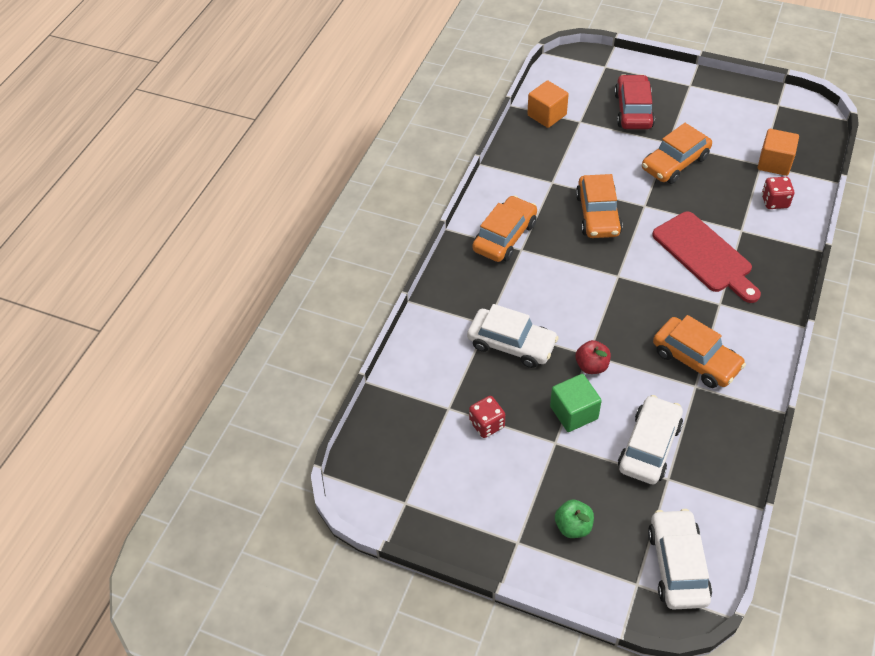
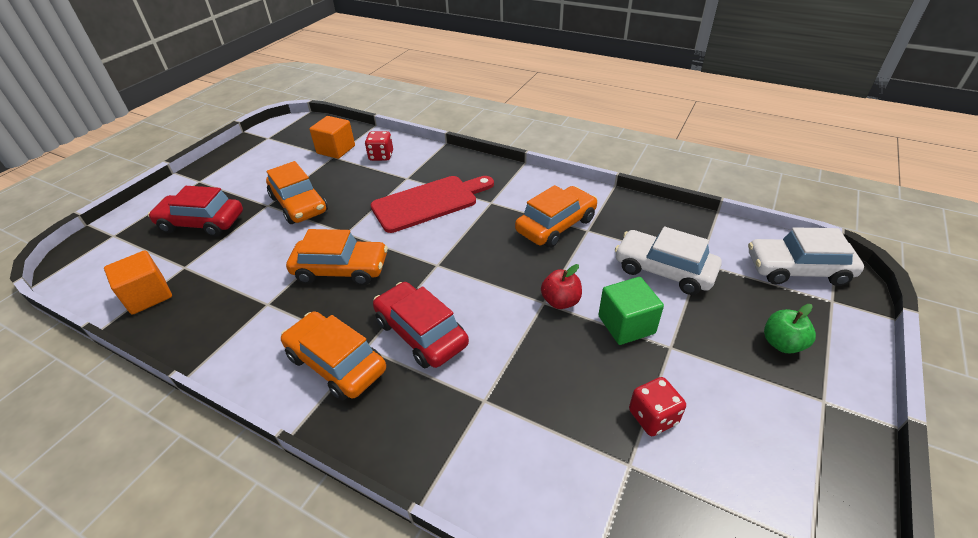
camera: 85 degrees left, 10 degrees down
white car [467,304,559,368] -> none
none -> red car [373,282,469,368]

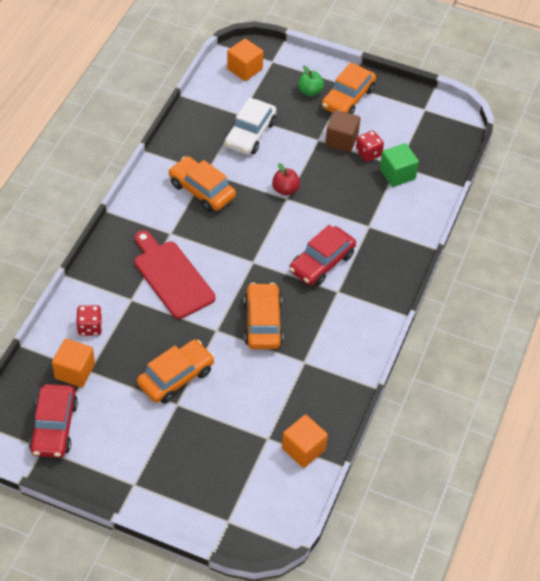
camera: 100 degrees left, 10 degrees up
red car [148,186,243,237] -> red car moved to [29,384,78,458]
orange car [281,311,386,401] -> orange car moved to [322,62,376,114]
green cube [598,277,664,345] -> green cube moved to [380,143,419,187]
white car [748,227,864,286] -> orange cube [227,38,263,81]
none -> brown cube [325,110,361,152]

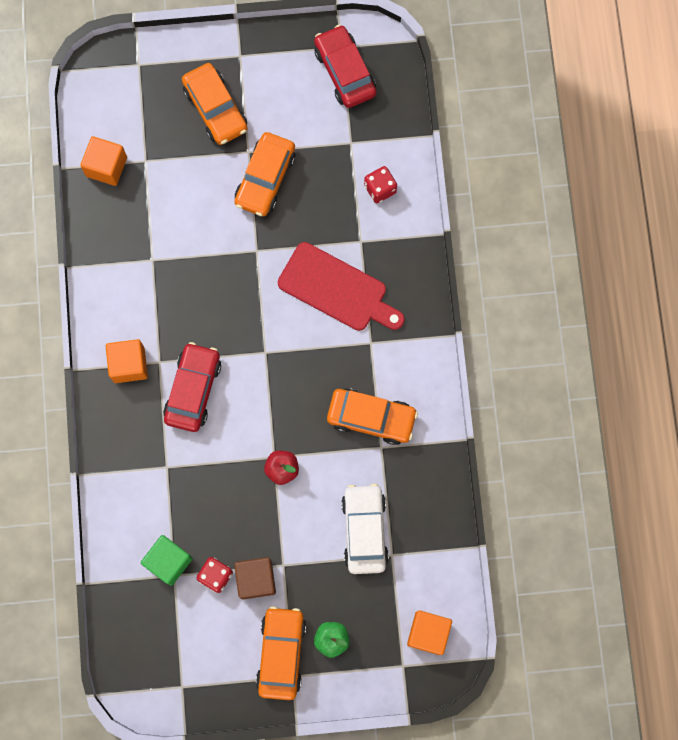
camera: 155 degrees right, 25 degrees up
orange cube [52,339,95,387] -> orange cube moved to [106,339,148,383]
orange car [244,283,283,349] -> orange car moved to [182,63,248,145]

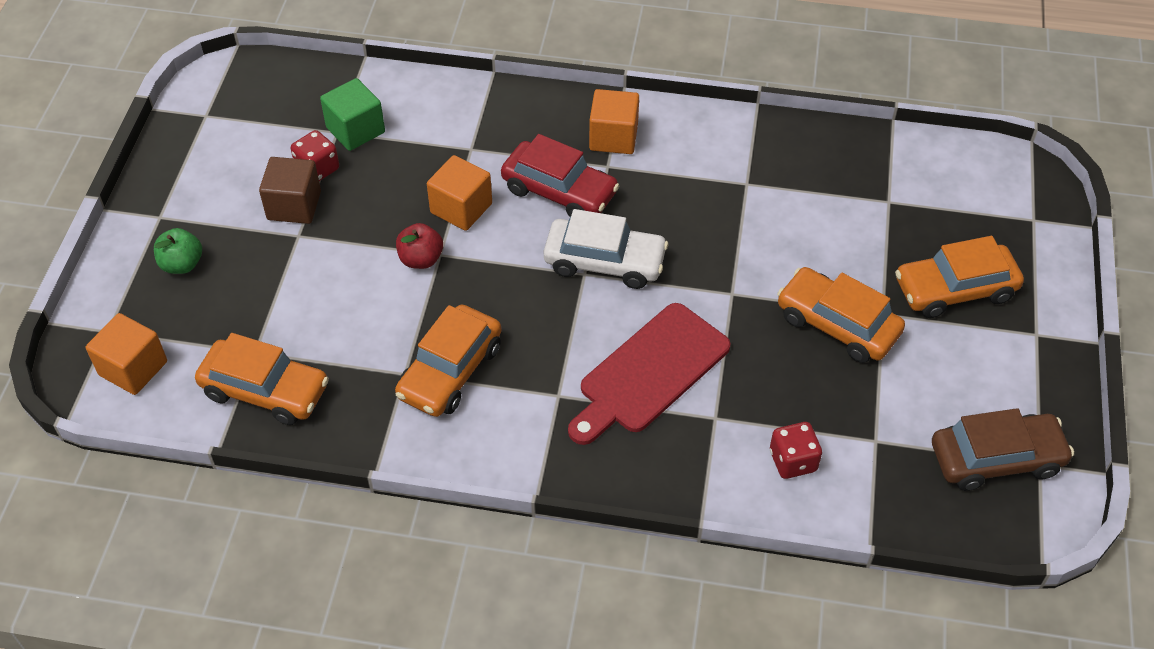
camera: 105 degrees right, 25 degrees down
orange cube [80,136,127,186] -> orange cube moved to [427,155,492,231]
orange car [256,606,306,700] -> orange car moved to [195,333,329,425]
red car [314,25,376,108] -> brown car [932,408,1074,491]
white car [341,484,389,574] -> white car moved to [544,209,668,289]

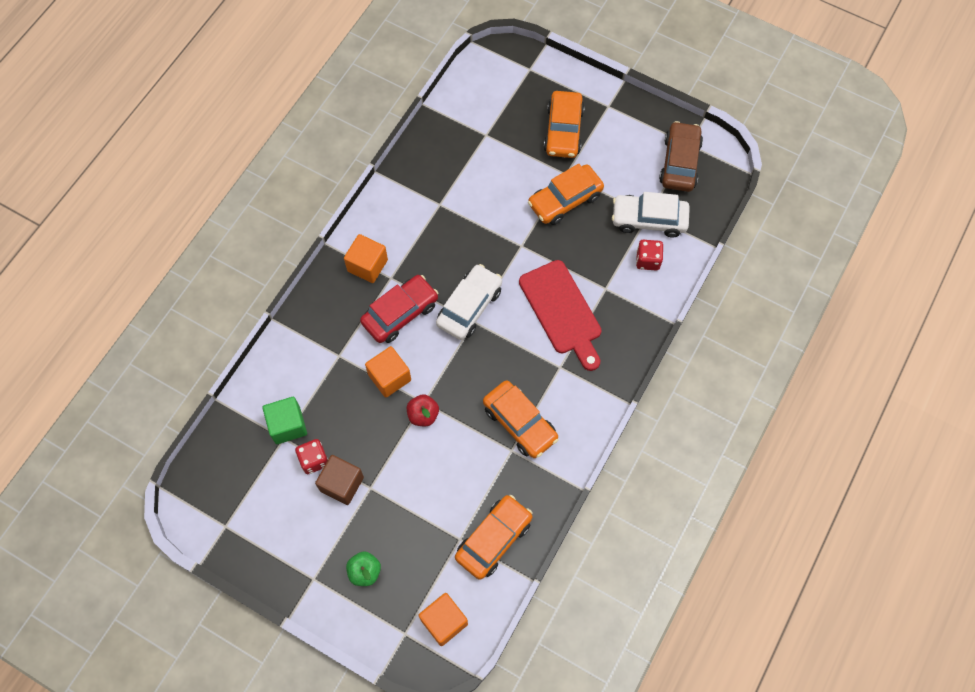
camera: 70 degrees left, 15 degrees up
none -> white car [612,192,690,237]

